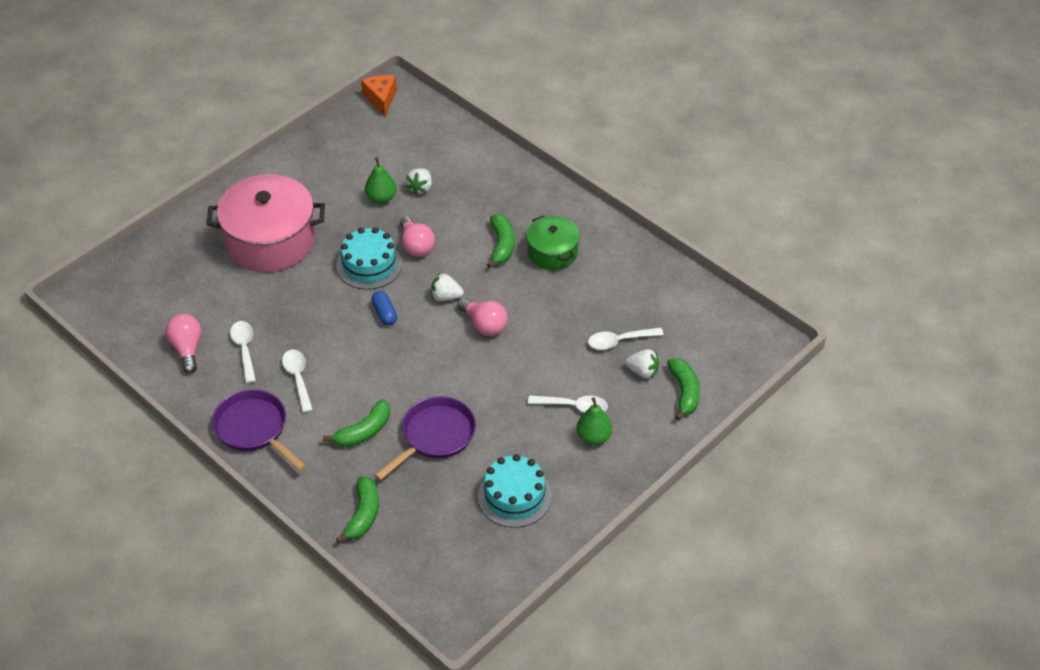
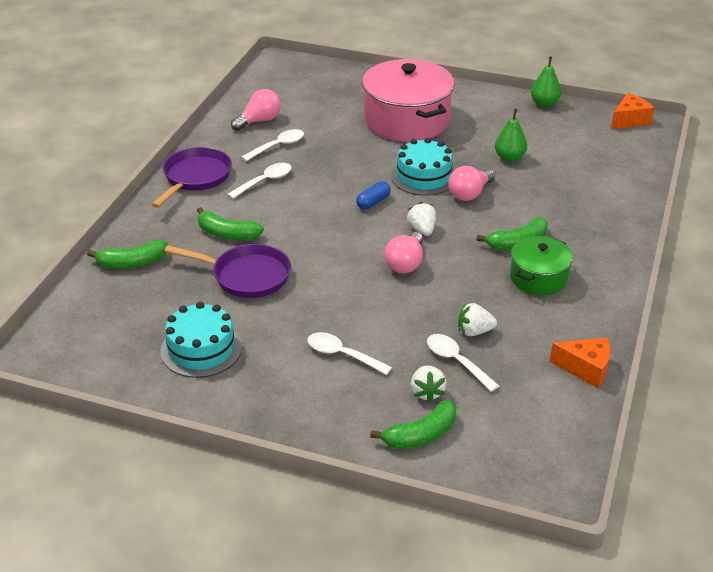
camera: 65 degrees right, 10 degrees down
white strawberry [406,168,432,195] -> white strawberry moved to [458,303,497,336]
white spoon [528,395,608,413] -> white spoon turned 135 degrees clockwise [307,332,392,375]
green pear [576,397,612,445] -> green pear moved to [531,56,561,107]
none -> orange cheese [550,337,611,388]

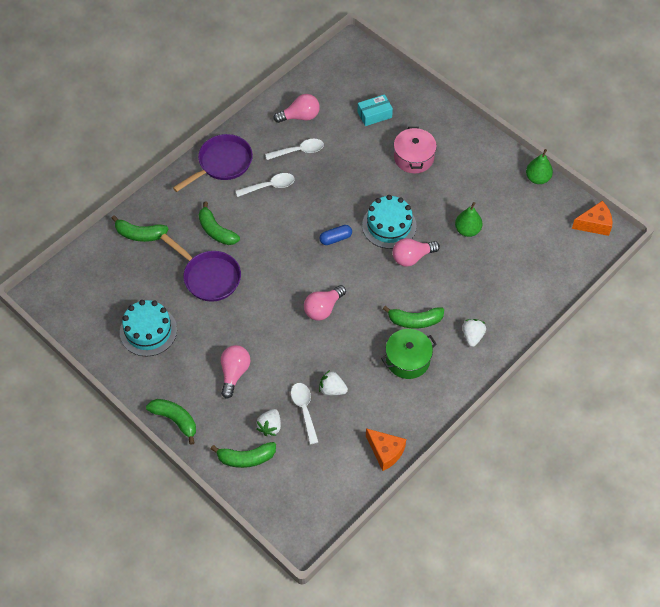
camera: 25 degrees right, 20 degrees up
white spoon [307,332,392,375] -> pink light bulb [221,345,250,399]
pink pot [362,59,454,142] -> pink pot [394,127,437,173], size x0.55
white strawberry [407,202,436,236] -> white strawberry moved to [462,319,486,347]
none -> green banana [146,399,196,445]
none -> turquoise box [358,94,393,126]

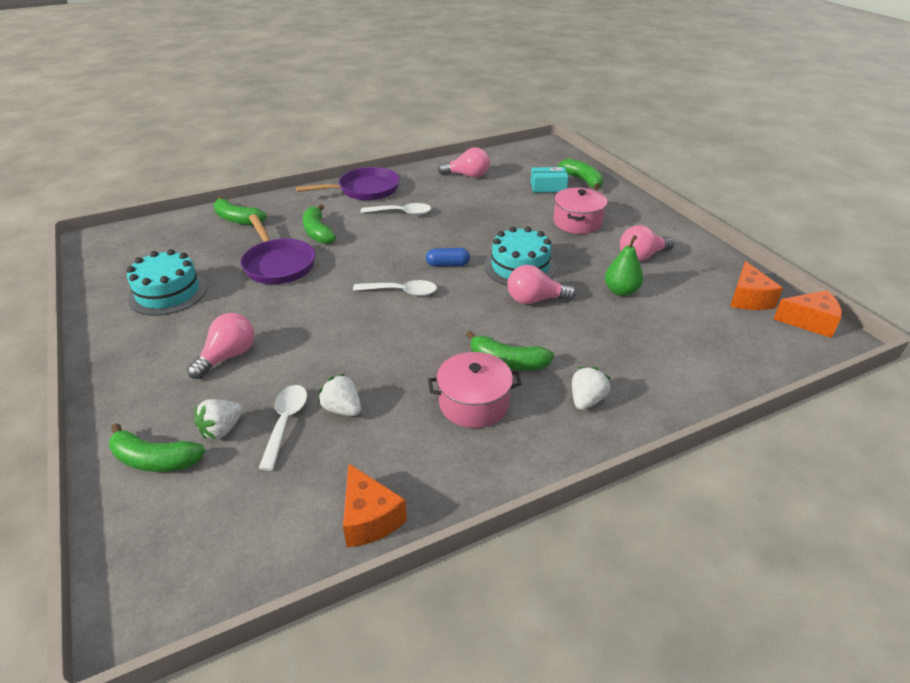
camera: 20 degrees right, 20 degrees down
green banana [146,399,196,445] -> green banana moved to [558,159,603,190]
white spoon [265,138,324,160] -> white spoon moved to [353,280,437,296]
pink light bulb [304,285,346,321] -> pink light bulb moved to [620,225,674,261]
green pot [381,329,436,379] -> pink pot [428,352,522,428]
green pear [526,149,553,184] -> none
none -> orange cheese [730,261,783,310]

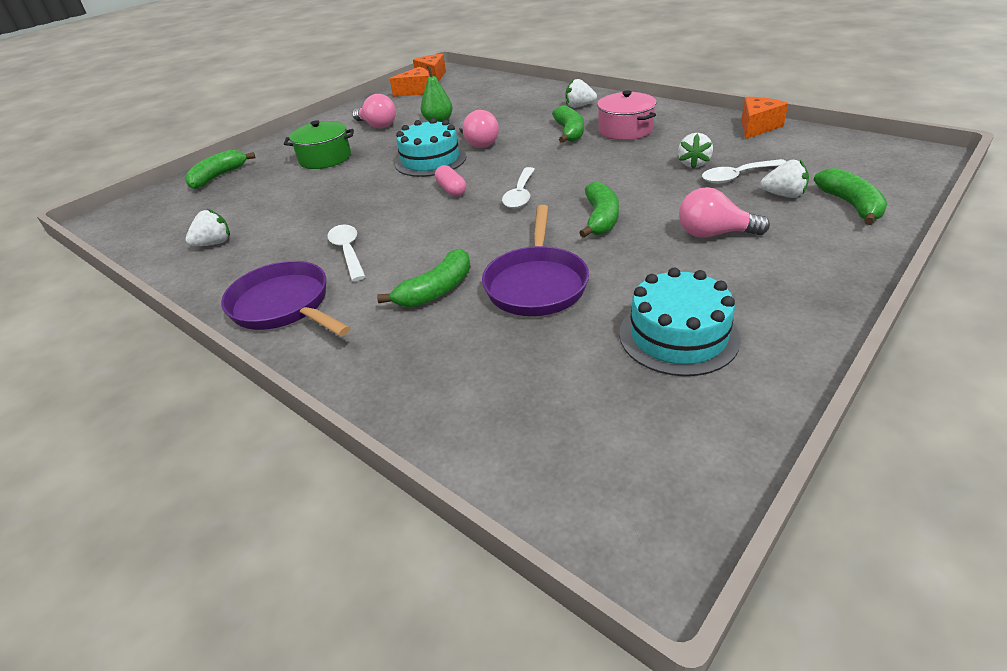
camera: 110 degrees left, 0 degrees up
green banana [214,196,267,225] -> green banana moved to [579,182,619,238]
purple pan [241,214,316,284] -> purple pan turned 150 degrees clockwise [482,205,589,316]
white spoon [353,280,437,296] -> white spoon turned 150 degrees counterclockwise [502,167,535,208]
blue capsule [426,248,470,267] -> pink capsule [435,165,466,197]
pink light bulb [438,147,490,178] -> white strawberry [186,209,230,246]
turquoise box [530,167,568,193] -> none
pink pot [553,188,607,234] -> green pot [284,120,354,169]

